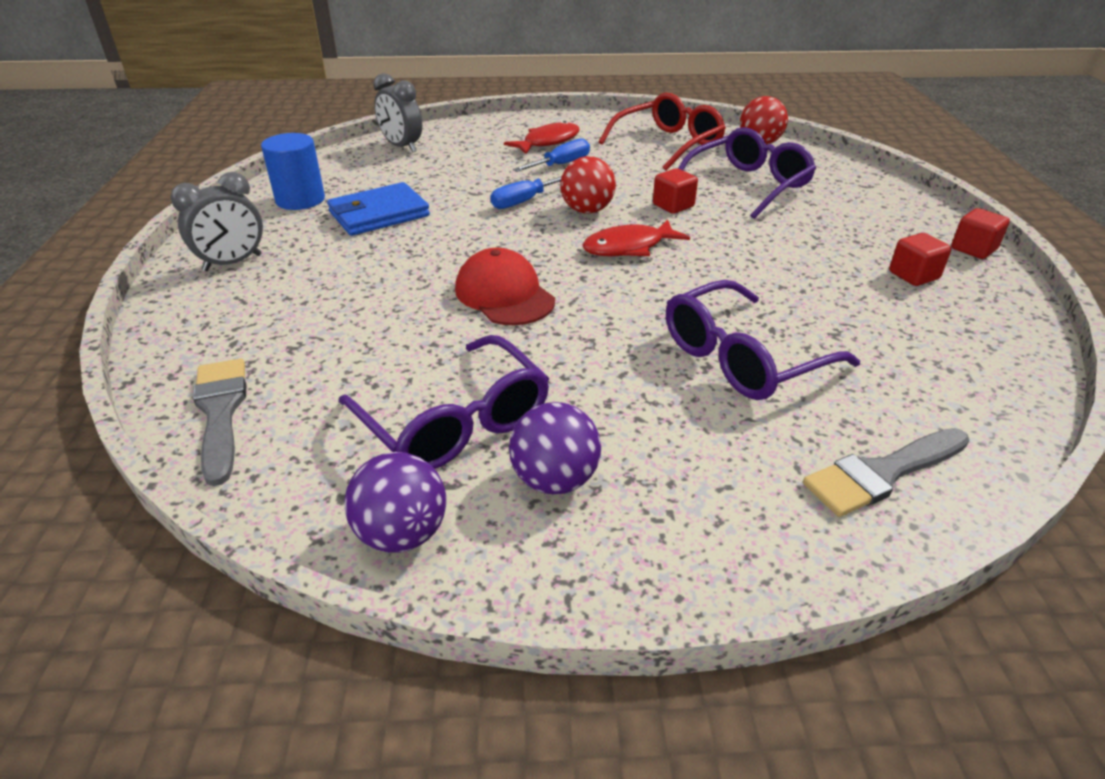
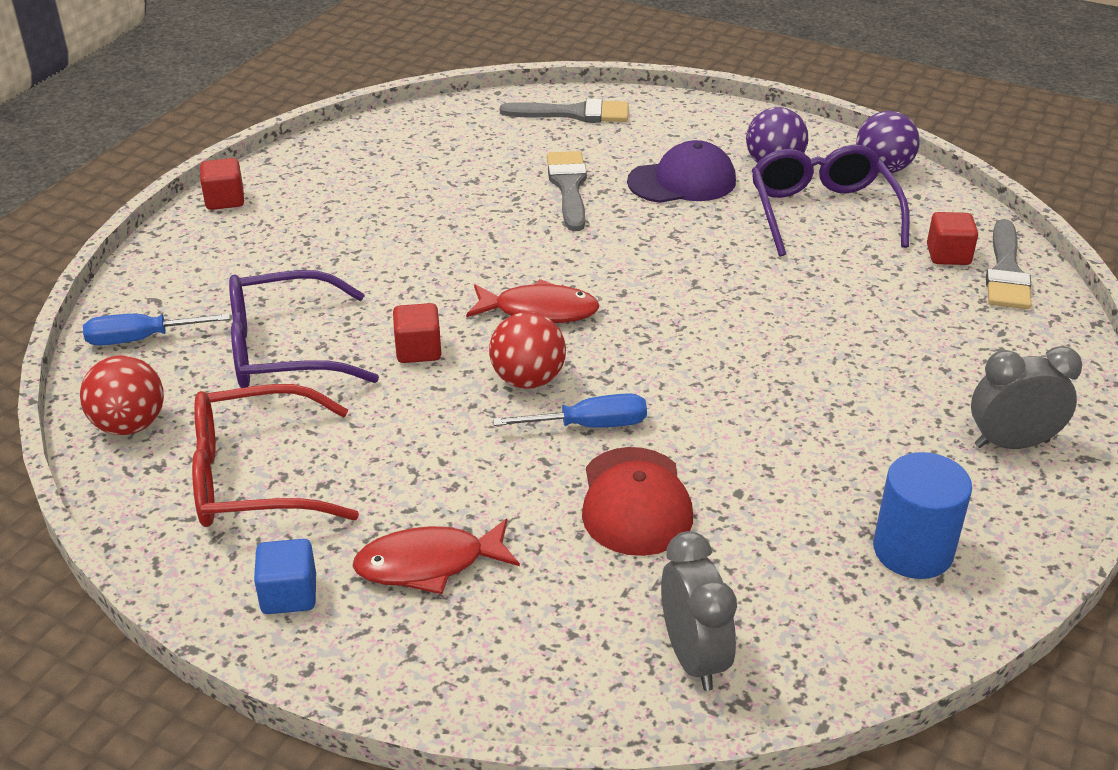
camera: 150 degrees left, 0 degrees up
blue wallet [327,182,430,236] -> none
red cap [455,248,555,325] -> red cap moved to [582,447,693,556]
blue screwdriver [513,138,590,172] -> blue screwdriver moved to [83,313,230,346]
purple glasses [666,280,860,400] -> grey brush [547,151,587,231]
red cube [889,233,952,286] -> red cube moved to [927,212,978,265]
none -> blue cube [254,539,316,614]
none -> purple cap [627,140,736,203]

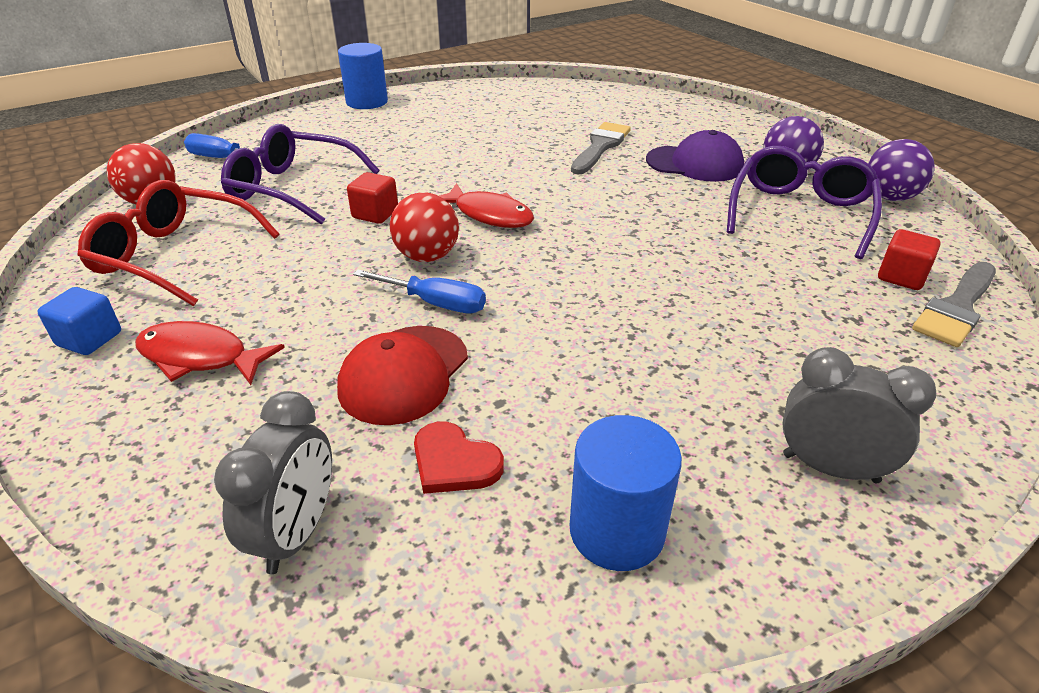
camera: 30 degrees right, 0 degrees up
red cube [200,158,244,210] -> blue cylinder [338,43,388,109]
grey brush [500,99,629,123] -> none
none -> red heart [414,422,504,494]

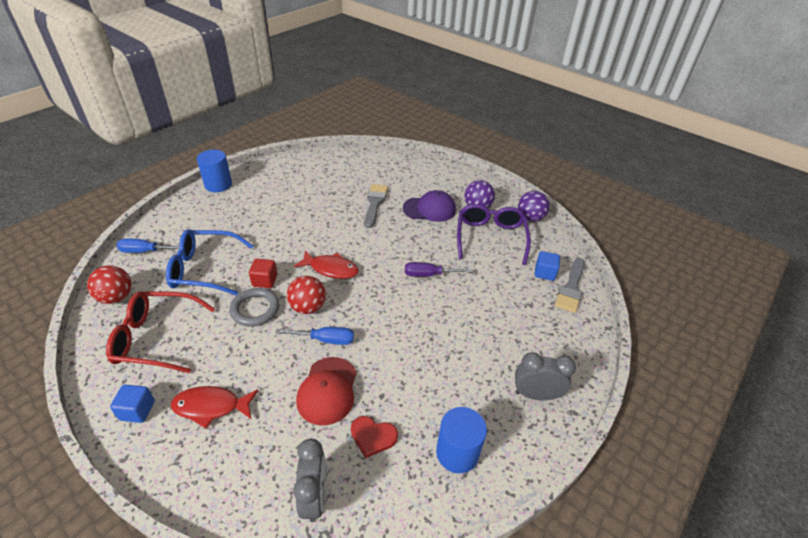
camera: 20 degrees left, 5 degrees up
purple glasses [221,124,379,225] -> blue glasses [166,229,253,295]
red cube [878,229,941,290] -> blue cube [535,251,560,281]
none -> grey ring [229,288,279,327]
none -> purple screwdriver [405,262,473,277]

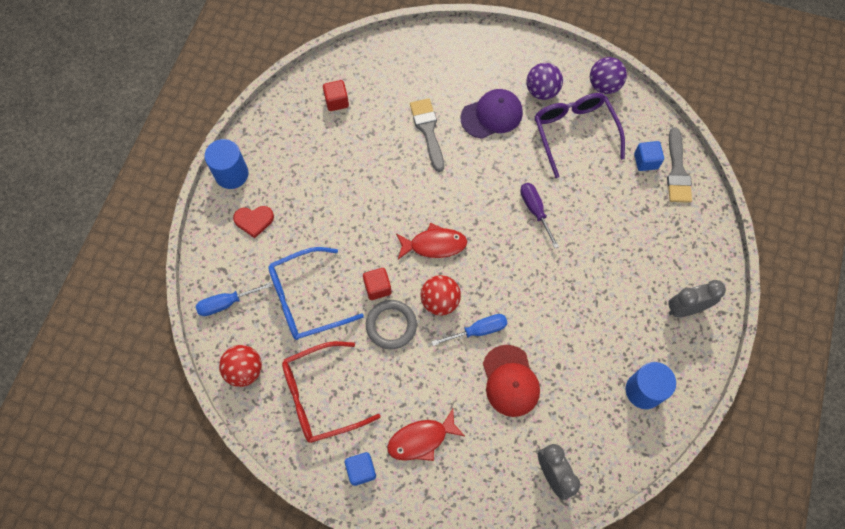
camera: 20 degrees left, 25 degrees up
red heart [351,416,398,458] -> red heart moved to [233,206,274,238]
purple screwdriver [405,262,473,277] -> purple screwdriver turned 90 degrees clockwise [520,183,559,248]
none -> red cube [323,80,349,111]

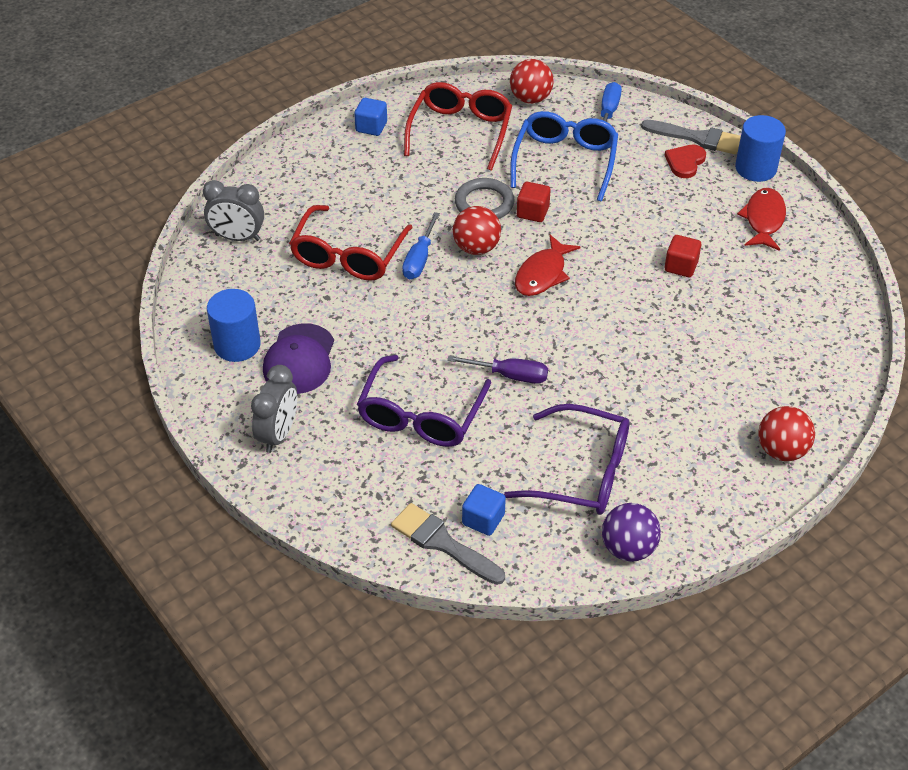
camera: 125 degrees right, 20 degrees down
red cube [323,80,349,111] -> red cube moved to [665,235,701,277]
red fish [387,409,465,461] -> red fish moved to [737,188,786,251]
grey brush [410,98,444,172] -> grey brush moved to [641,120,741,154]
purple cap [461,89,523,139] -> purple cap moved to [263,323,334,394]
red cap [483,345,540,417] -> red glasses [289,205,413,281]
purple ball [526,63,563,100] -> none
none -> purple glasses [357,355,491,447]
none -> red ball [758,406,815,461]

